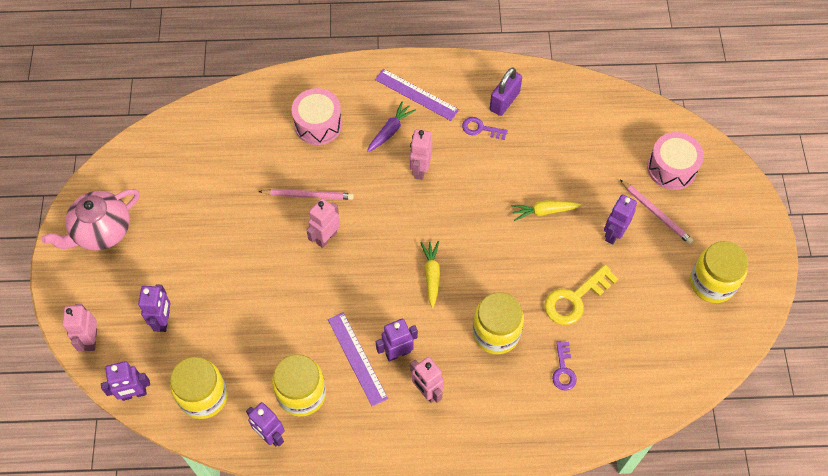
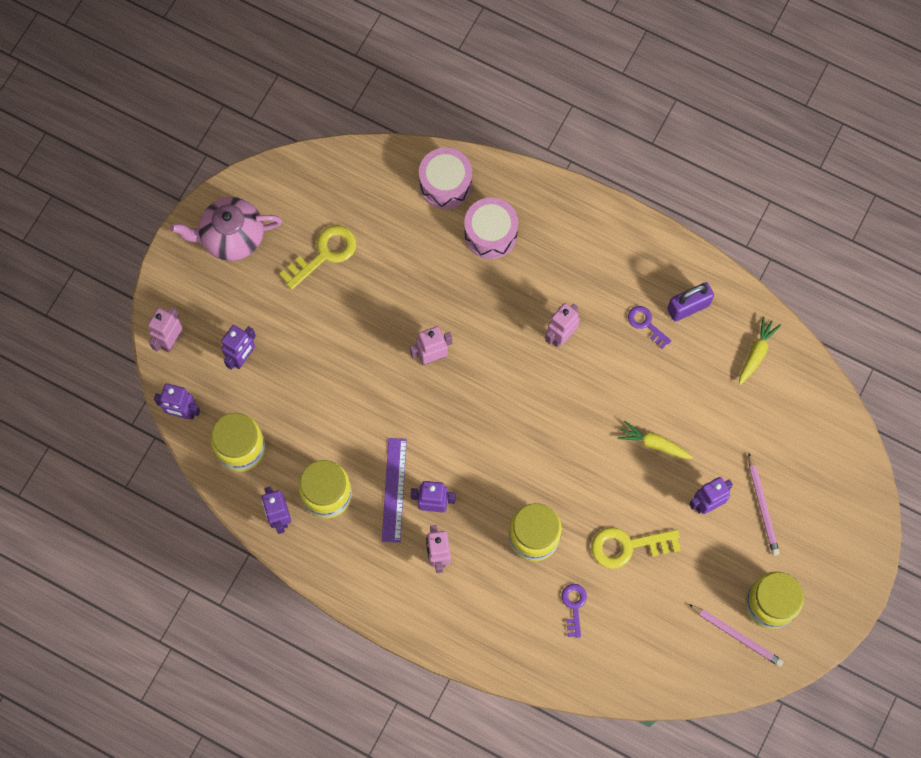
camera: 30 degrees right, 10 degrees up
pink pencil [258,189,354,200] -> pink pencil moved to [689,604,784,667]
purple carrot [367,101,416,152] -> none
purple ruler [375,69,459,121] -> none
yellow carrot [420,241,440,308] -> yellow carrot moved to [739,317,781,385]
purple key [552,341,577,391] -> purple key turned 150 degrees clockwise [562,584,587,638]
pink drum [647,132,704,190] -> pink drum moved to [419,148,472,209]
none -> yellow key [279,225,357,290]

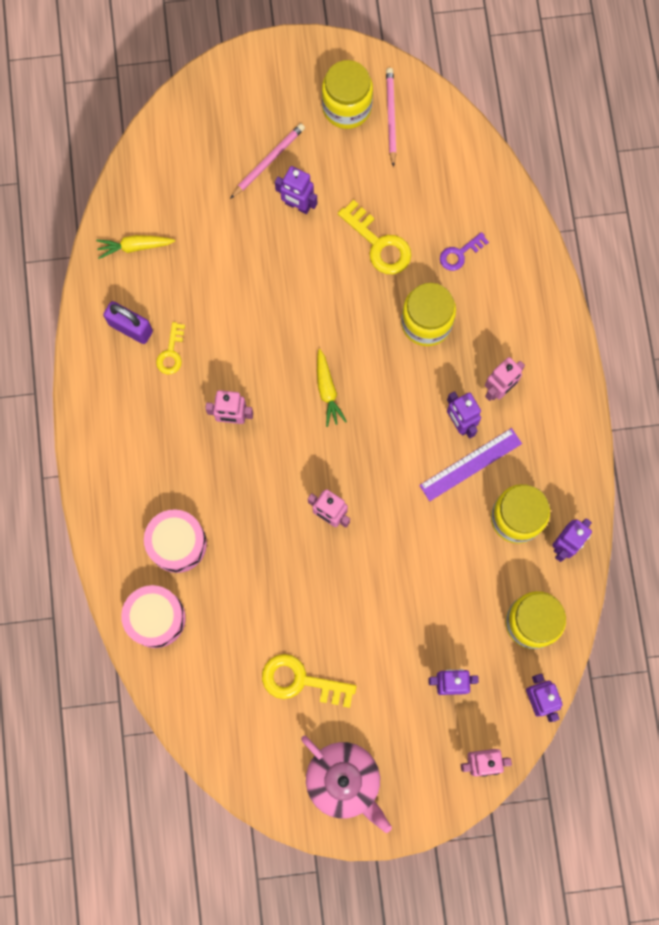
camera: 125 degrees left, 5 degrees up
yellow carrot [618,421,693,459] -> yellow carrot moved to [317,349,347,427]
purple key [628,306,671,349] -> yellow key [156,322,185,374]

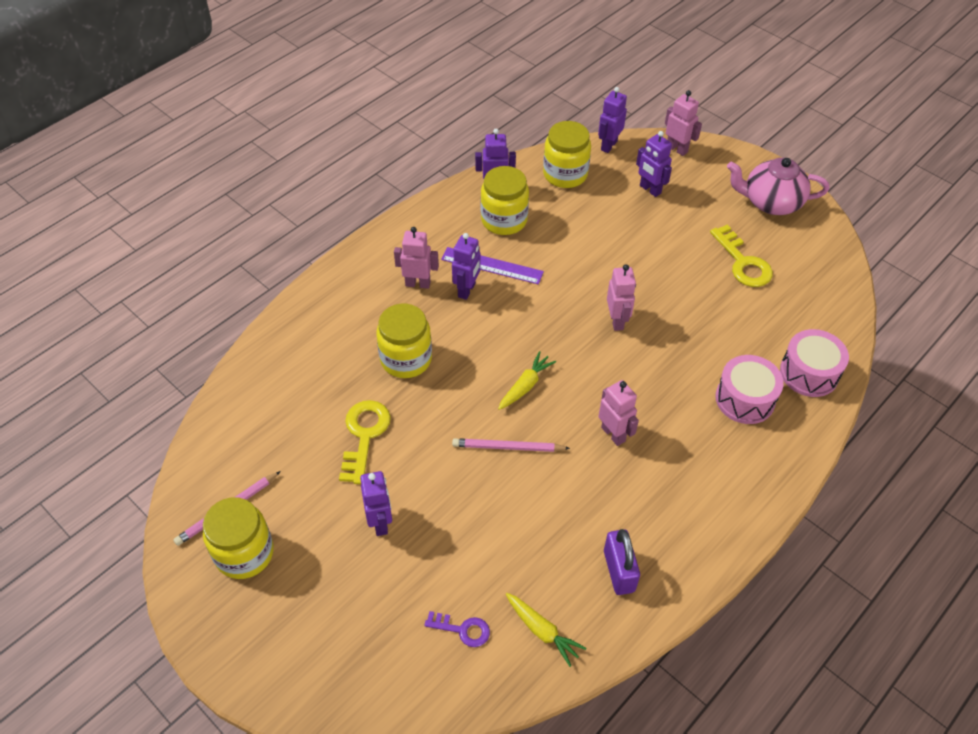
camera: 130 degrees left, 25 degrees down
yellow key [156,322,185,374] -> none
pink pencil [230,123,305,199] -> pink pencil moved to [452,438,570,452]
pink teapot [301,736,392,833] -> pink teapot turned 90 degrees counterclockwise [727,158,829,215]
purple key [440,232,489,271] -> purple key moved to [424,611,490,647]

